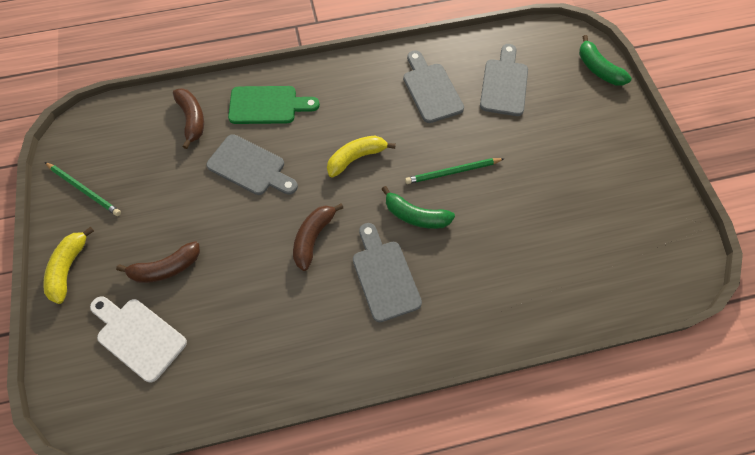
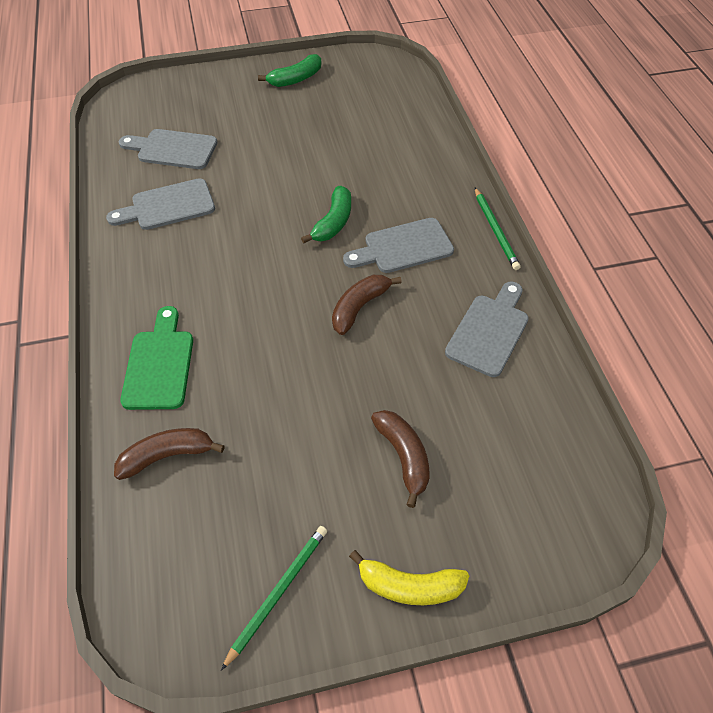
camera: 90 degrees left, 10 degrees down
white cutting board [90,296,187,382] -> none
grey cutting board [206,134,298,195] -> grey cutting board moved to [445,282,529,377]
brown banana [293,203,343,271] -> brown banana turned 105 degrees clockwise [332,275,402,335]
yellow banana [327,136,396,178] -> none
green pencil [405,158,504,184] -> green pencil moved to [475,188,520,270]
green banana [579,35,632,86] -> green banana moved to [258,54,322,87]

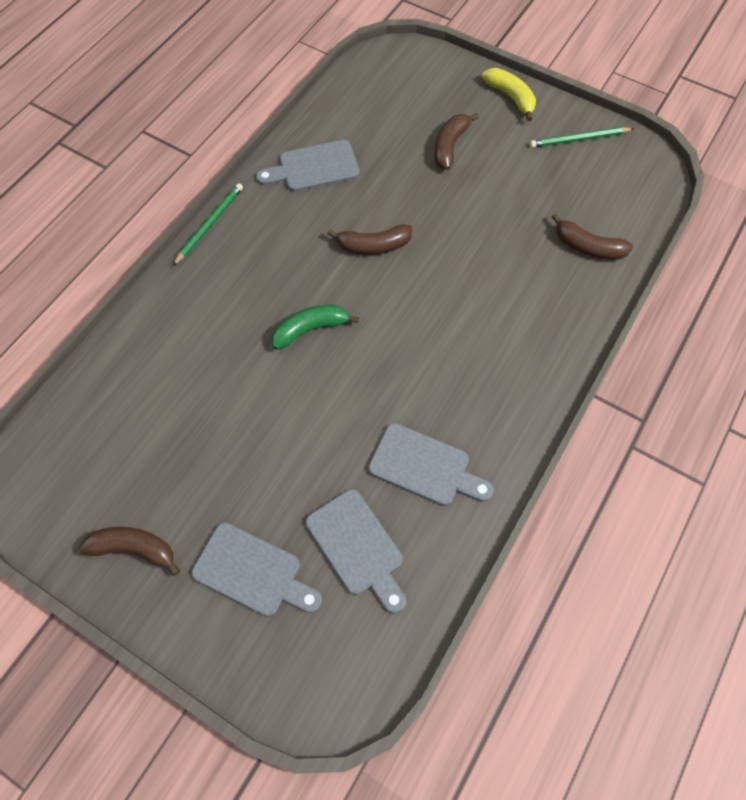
camera: 135 degrees left, 10 degrees up
green cutting board [120,306,193,410] -> none
green banana [258,54,322,87] -> brown banana [79,527,180,576]
grey cutting board [343,218,454,273] -> grey cutting board moved to [192,522,322,617]

